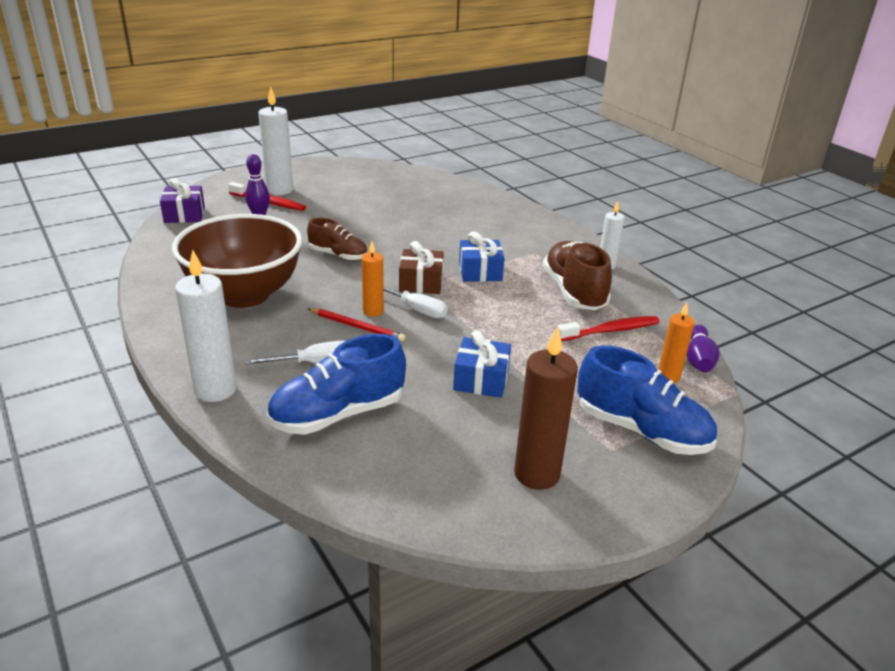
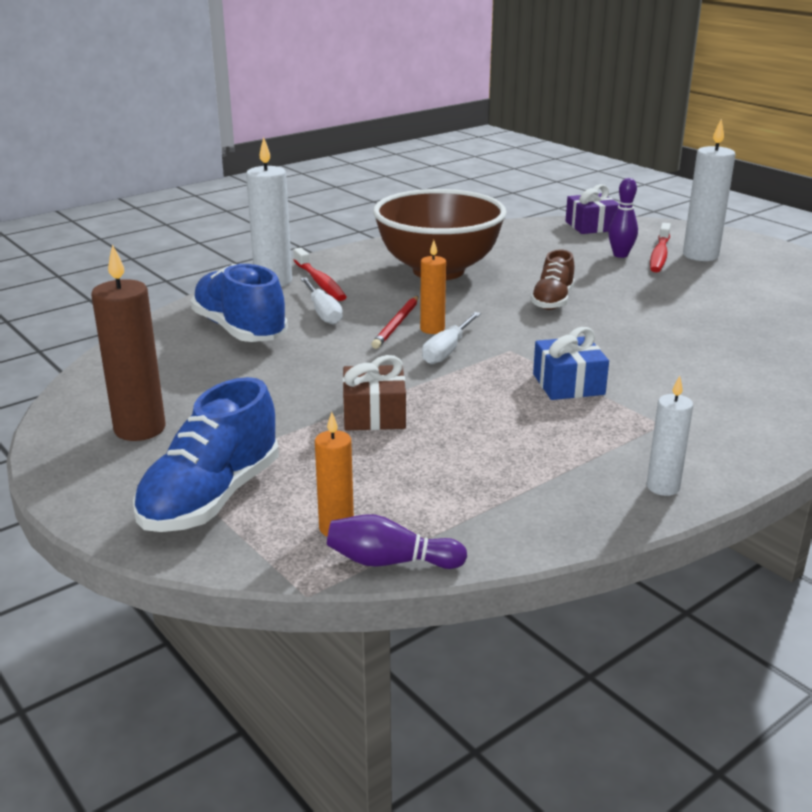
camera: 85 degrees right, 5 degrees down
brown gift [399,241,444,294] -> brown gift moved to [342,355,406,430]
blue gift [453,330,511,398] -> none
brown shoe [543,241,612,310] -> none
red toothbrush [557,316,660,341] -> red toothbrush moved to [293,248,346,301]

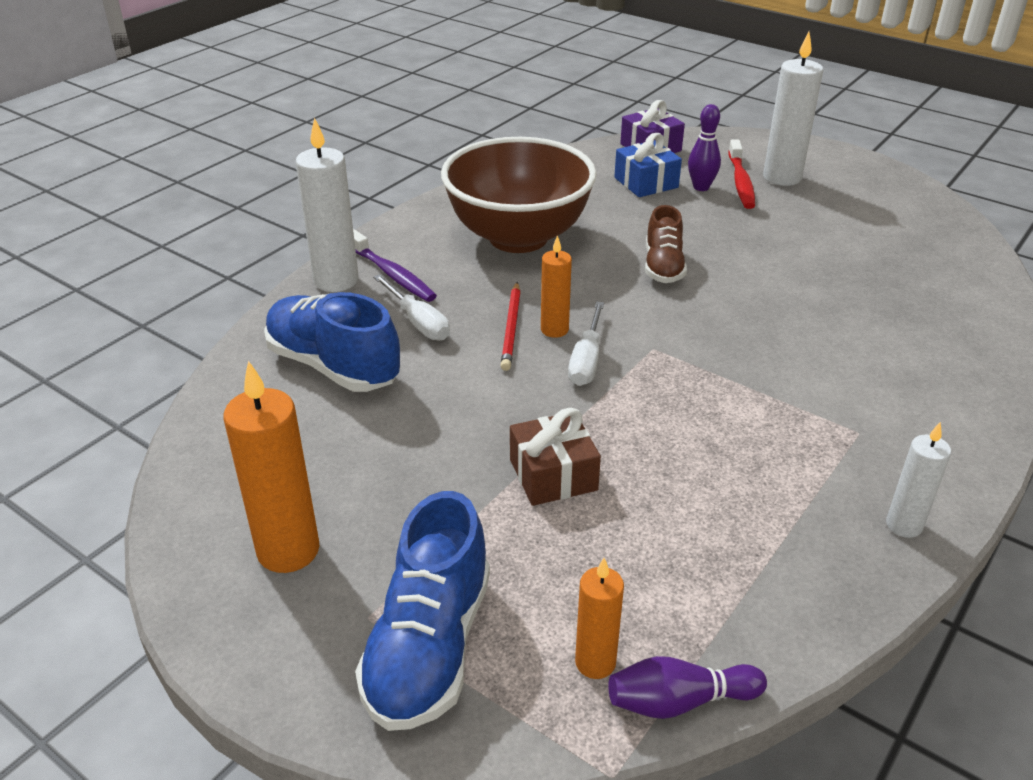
camera: 15 degrees left, 10 degrees up
brown candle [91,244,165,441] -> orange candle [223,361,319,573]
red toothbrush [293,248,346,301] -> purple toothbrush [353,229,437,302]
blue gift [533,327,609,400] -> blue gift moved to [614,133,682,197]

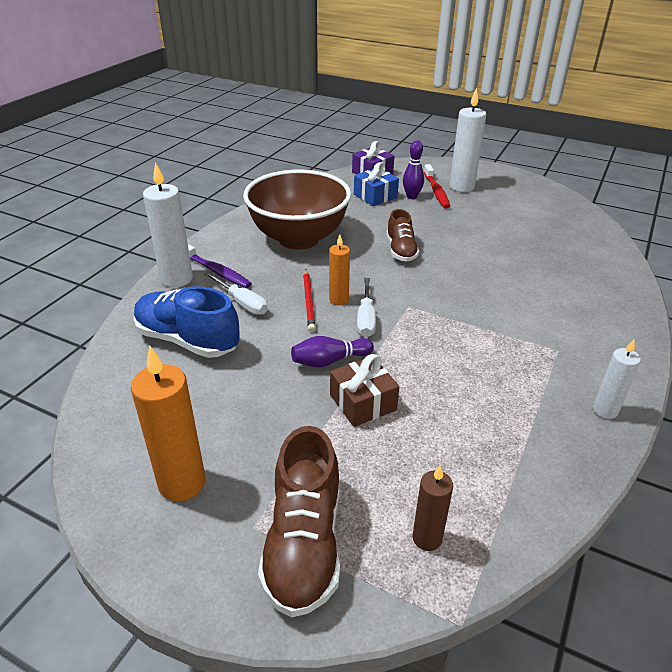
camera: 10 degrees left, 0 degrees up
blue shoe [355,491,490,731] -> brown shoe [258,426,340,617]
orange candle [575,558,624,679] -> brown candle [412,465,453,551]
purple bowling pin [608,656,767,719] -> purple bowling pin moved to [291,336,374,367]

